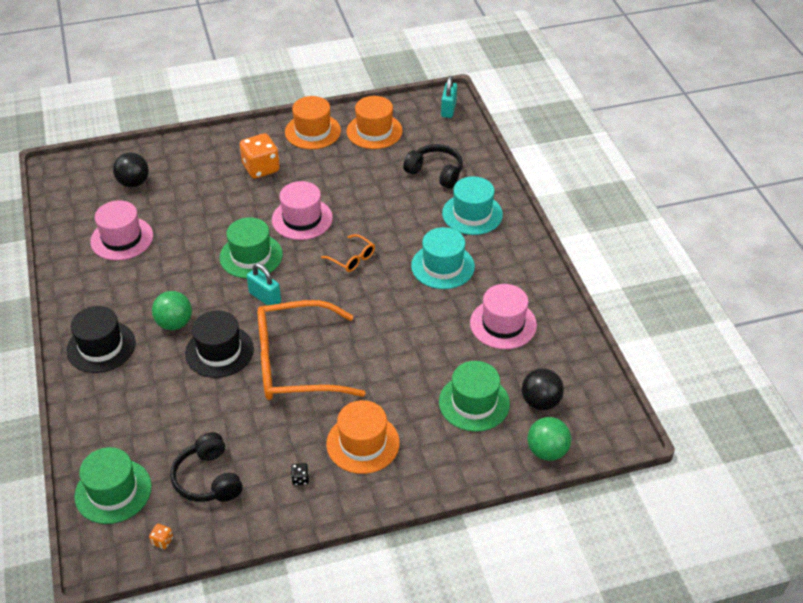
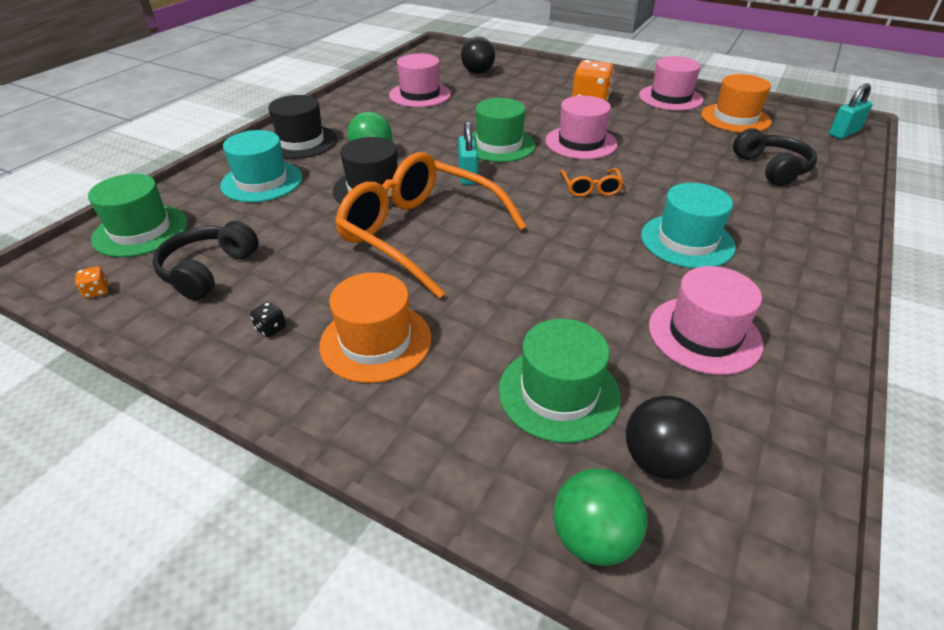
camera: 45 degrees right, 5 degrees down
orange hat [285,96,341,149] -> pink hat [639,56,704,111]
turquoise hat [442,176,503,235] -> turquoise hat moved to [220,130,302,202]

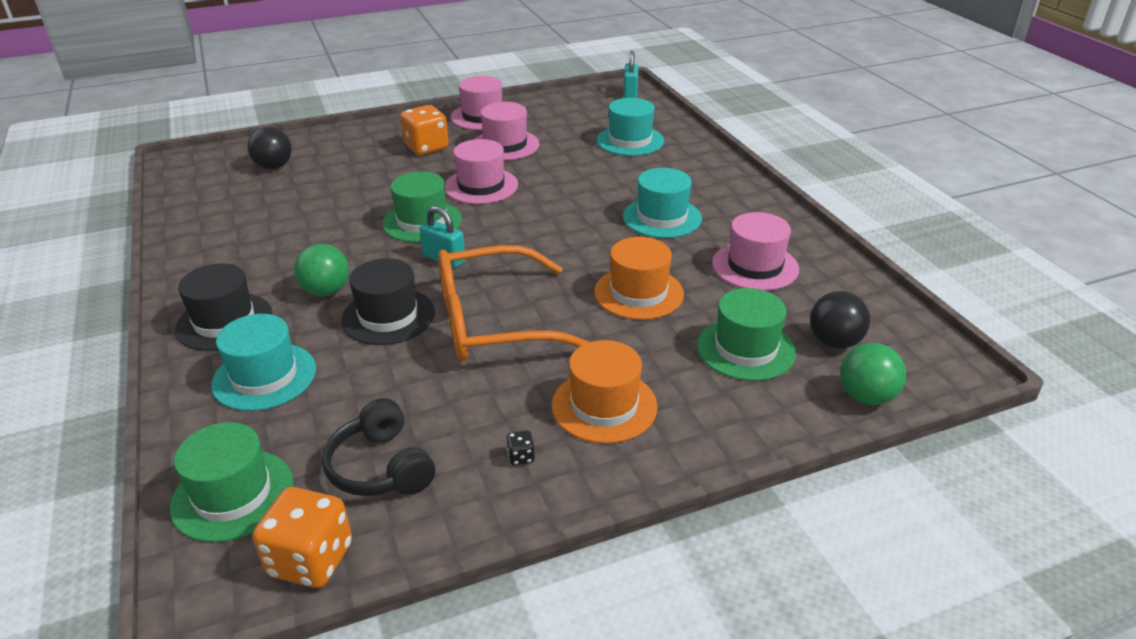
camera: 50 degrees left, 5 degrees down
orange dice [75,267,108,298] -> orange dice [252,487,352,588], size x2.42
pink hat [389,53,451,107] -> pink hat moved to [474,102,539,160]
orange glasses [560,168,624,197] -> none
orange hat [701,74,771,133] -> orange hat moved to [594,237,684,320]
black headphones [733,128,817,186] -> turquoise hat [597,98,664,156]

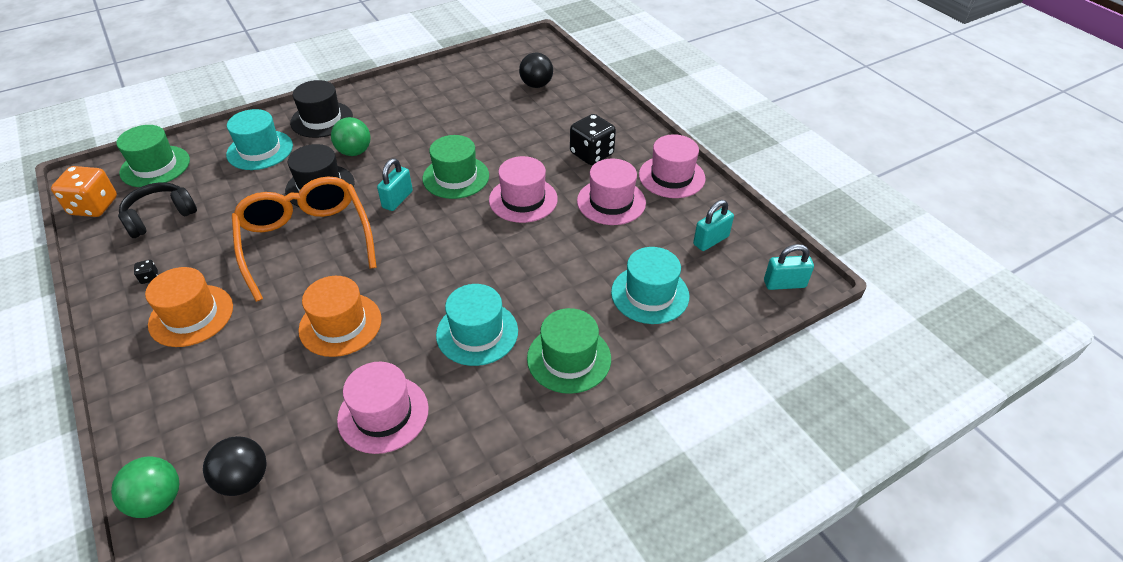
camera: 80 degrees right, 10 degrees up
orange dice [400,105,449,155] -> black dice [570,114,616,165]
green hat [697,288,796,381] -> green hat moved to [527,308,611,394]
none -> turquoise padlock [693,200,734,251]

